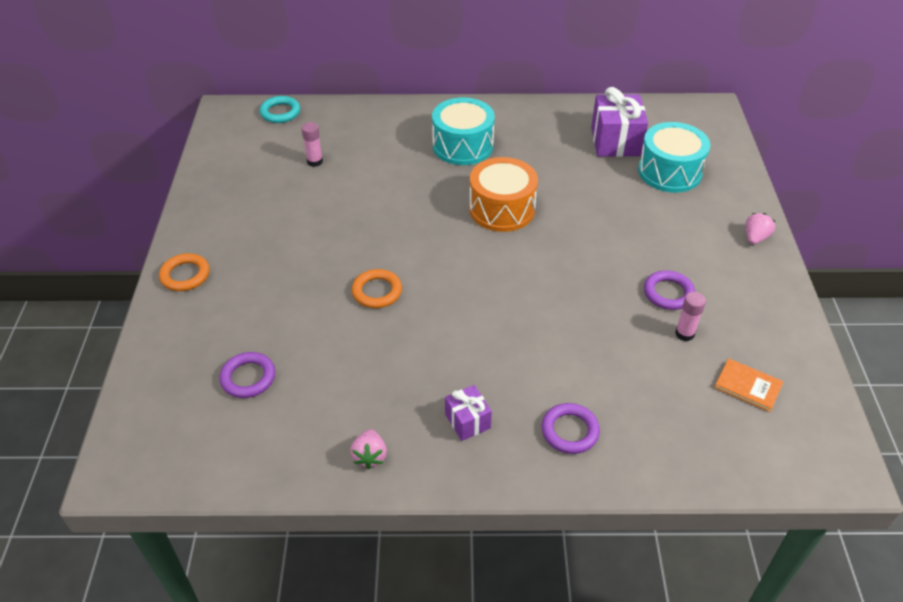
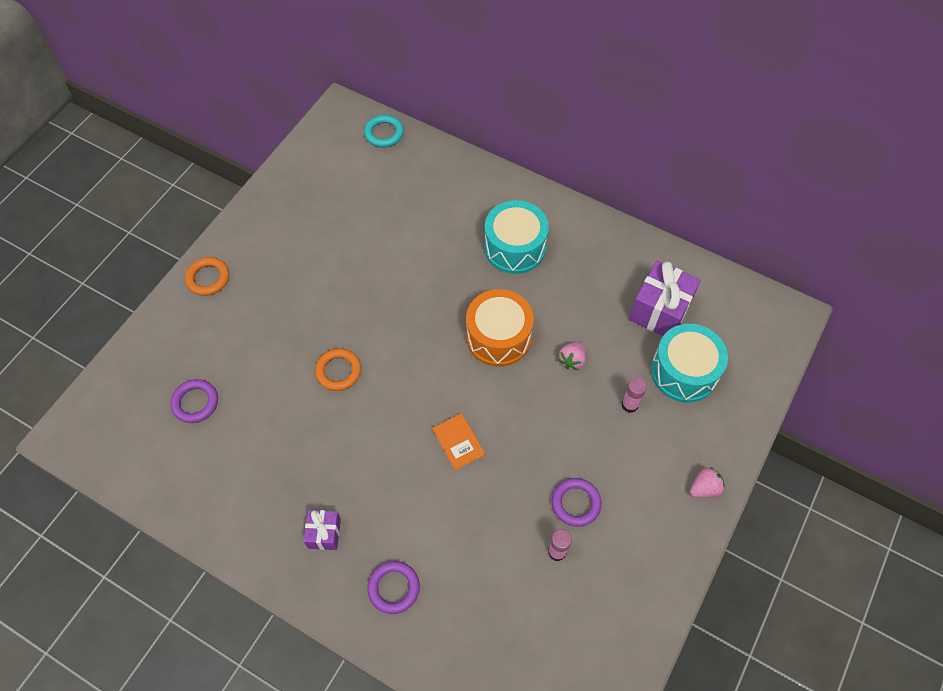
camera: 30 degrees right, 15 degrees up
pink glue stick [301,122,323,167] -> pink glue stick moved to [621,378,647,413]
pink strawberry [350,429,387,469] -> pink strawberry moved to [559,341,586,370]
orange book [714,358,783,412] -> orange book moved to [432,413,485,470]

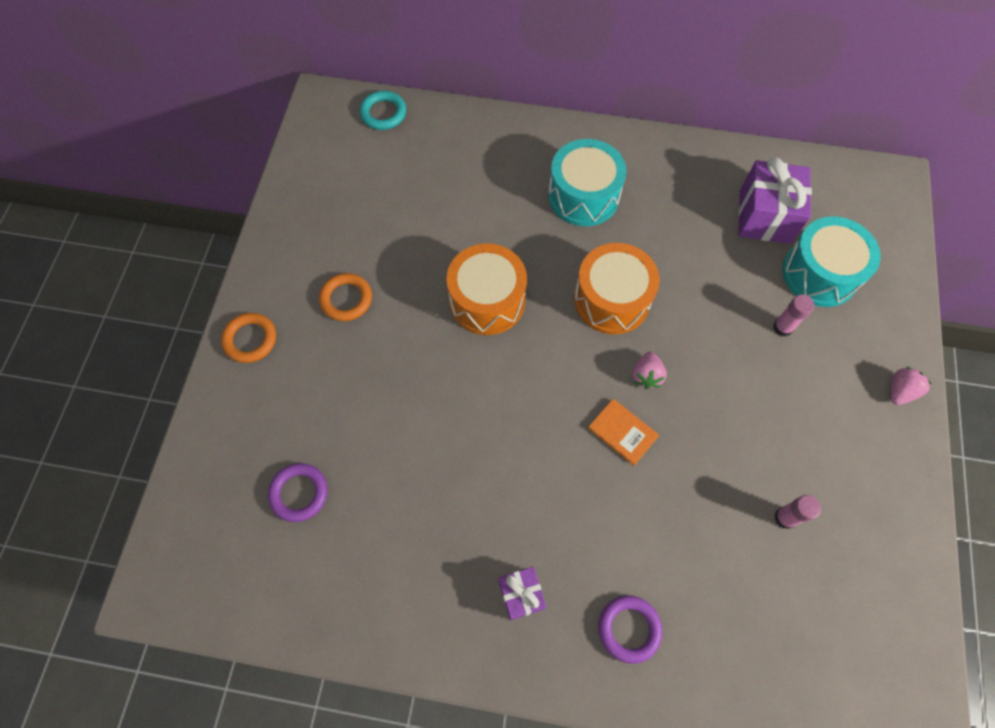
camera: 20 degrees left, 5 degrees up
orange ring [315,348,361,391] -> orange ring moved to [319,273,372,321]
purple ring [552,478,602,527] -> none
pink strawberry [559,341,586,370] -> pink strawberry moved to [632,352,667,389]
none -> orange drum [446,244,527,335]

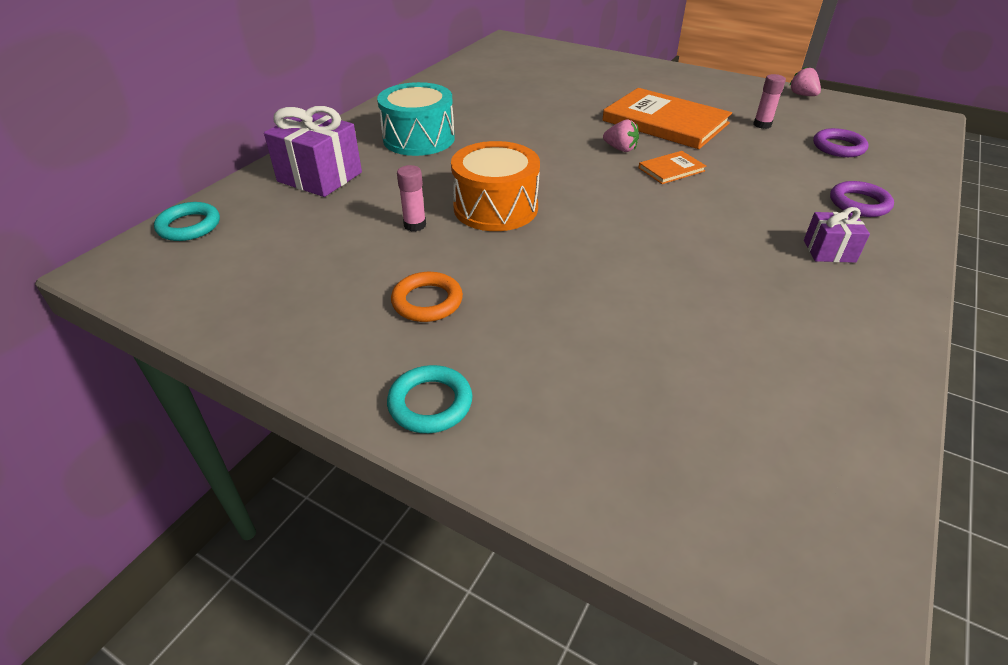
camera: 70 degrees left, 25 degrees down
orange ring [221,313,276,363] -> turquoise ring [387,365,472,433]
purple ring [268,463,328,522] -> purple ring moved to [813,128,869,157]
orange drum [574,243,660,334] -> none
purple gift [738,157,812,244] -> purple gift moved to [264,106,362,197]
pink glue stick [773,294,814,337] -> pink glue stick moved to [397,165,426,231]
turquoise drum [782,217,881,307] -> none
pink strawberry [891,367,931,405] -> pink strawberry moved to [790,67,821,96]
none -> orange book [602,88,732,149]

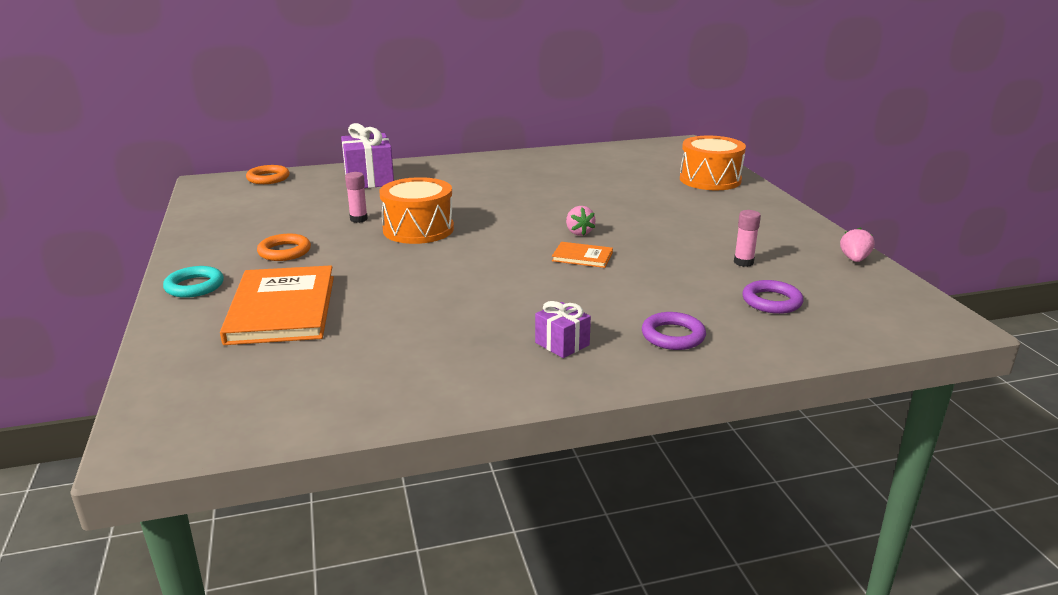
camera: 45 degrees right, 15 degrees down
turquoise ring [154,202,220,241] -> orange ring [246,165,290,184]
turquoise drum [377,82,455,156] -> none
orange book [602,88,732,149] -> orange book moved to [220,265,334,345]
none -> orange drum [680,136,746,190]

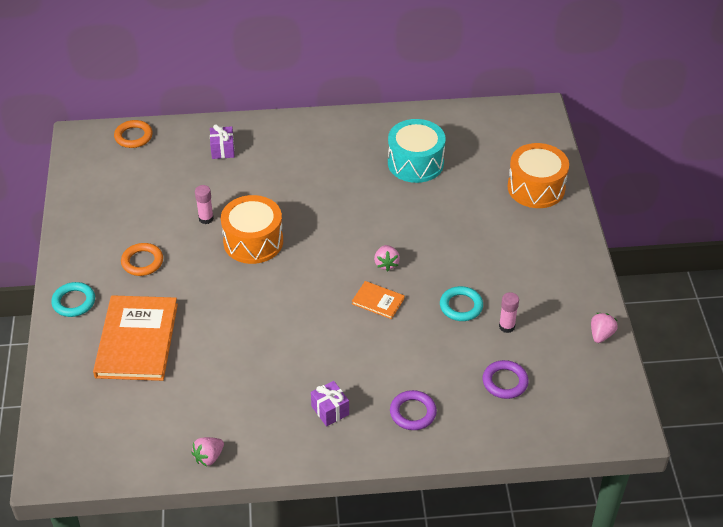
camera: 10 degrees right, 20 degrees up
purple gift [341,123,394,188] -> purple gift [210,125,234,159], size x0.55
none -> pink strawberry [192,437,224,466]
none -> turquoise drum [388,119,446,183]
none -> turquoise ring [440,286,483,321]

